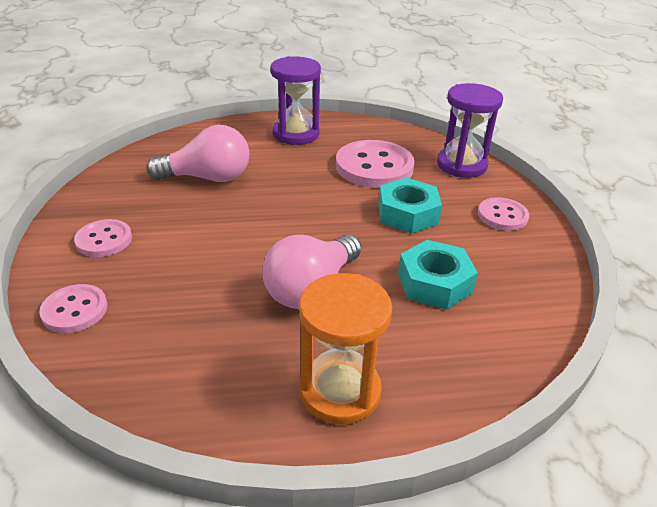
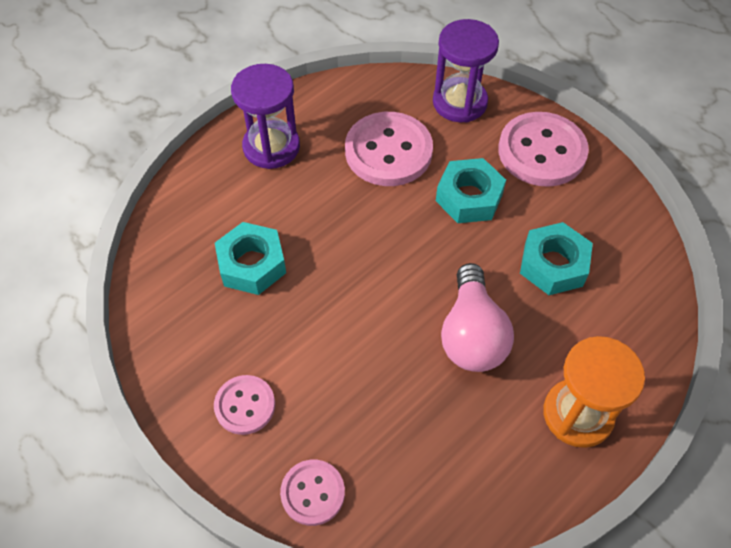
camera: 35 degrees left, 20 degrees up
pink light bulb [147,125,249,182] -> turquoise nut [215,222,286,295]
pink button [478,197,529,231] -> pink button [498,112,589,187], size x1.77

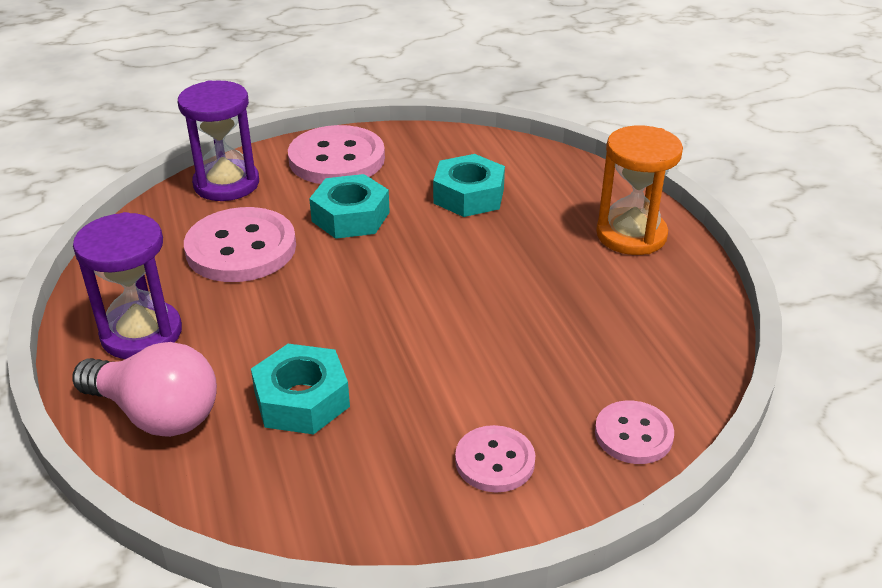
camera: 65 degrees left, 20 degrees down
pink light bulb [441,263,514,372] -> pink light bulb moved to [72,342,217,437]

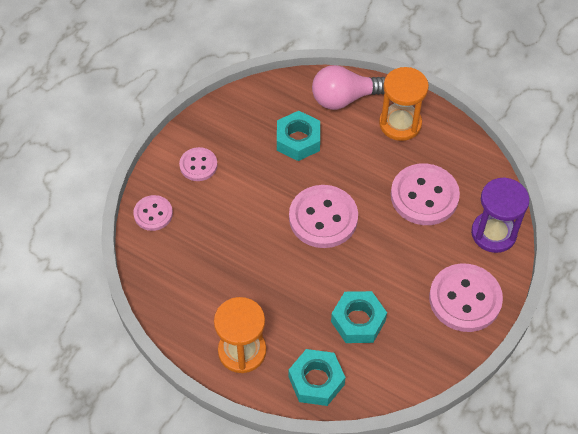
camera: 140 degrees right, 20 degrees up
purple hourglass [73,212,182,359] -> orange hourglass [379,67,429,141]
turquoise nut [309,174,390,239] -> turquoise nut moved to [289,349,345,406]
none -> pink button [289,185,358,248]

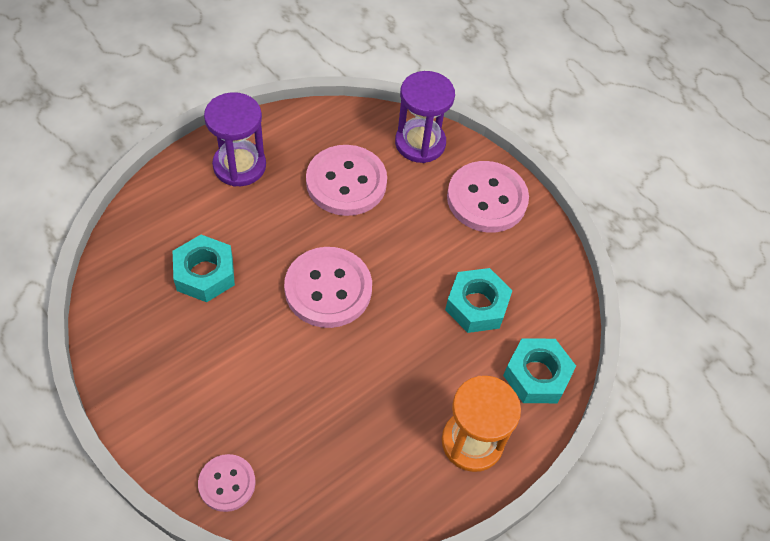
camera: 75 degrees left, 0 degrees up
pink button [179,147,218,181] -> none
pink light bulb [312,65,385,110] -> none
orange hourglass [379,67,429,141] -> purple hourglass [204,92,266,187]

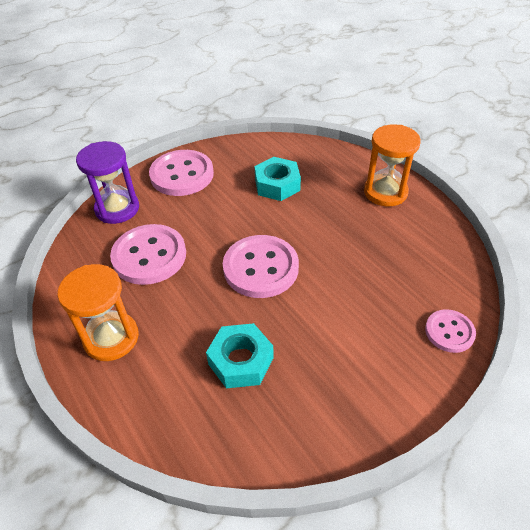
camera: 80 degrees left, 10 degrees down
purple hourglass [204,92,266,187] -> orange hourglass [57,264,139,361]
turquoise nut [503,338,576,403] -> none

